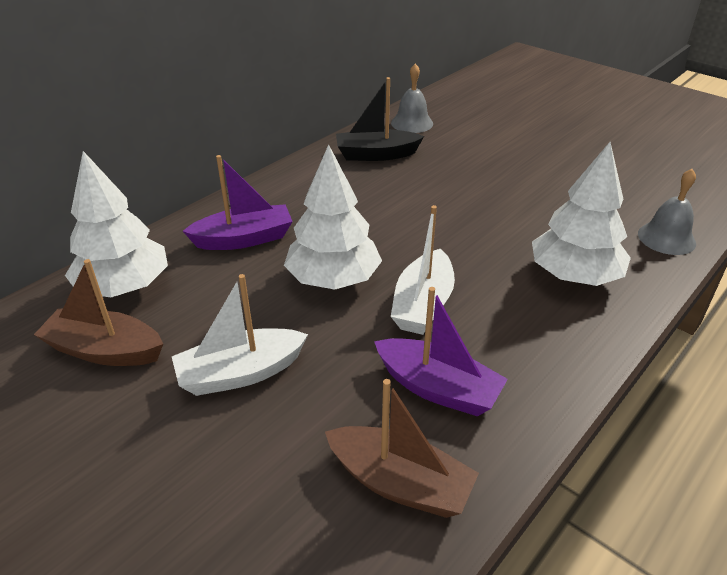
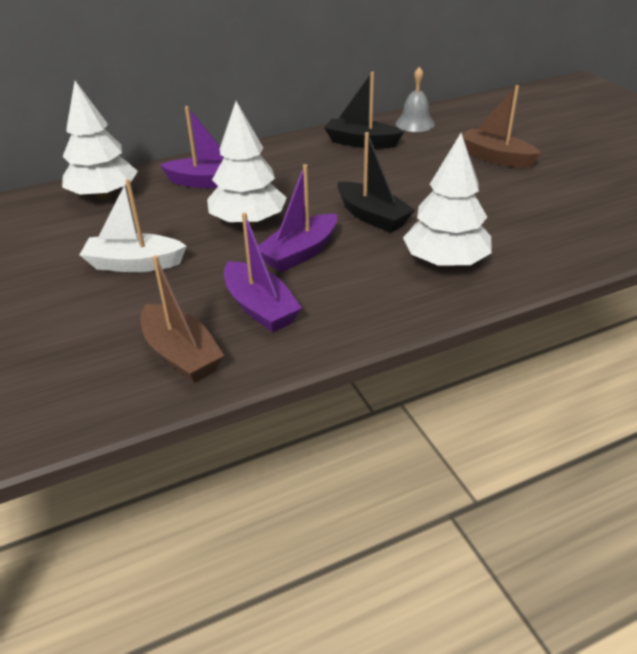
camera: 25 degrees right, 0 degrees up
brown boat [34,259,163,366] -> brown boat moved to [462,85,541,168]
white boat [391,205,455,335] -> purple boat [258,164,337,272]
grey bell [638,169,696,255] -> none
none -> black boat [337,132,415,233]

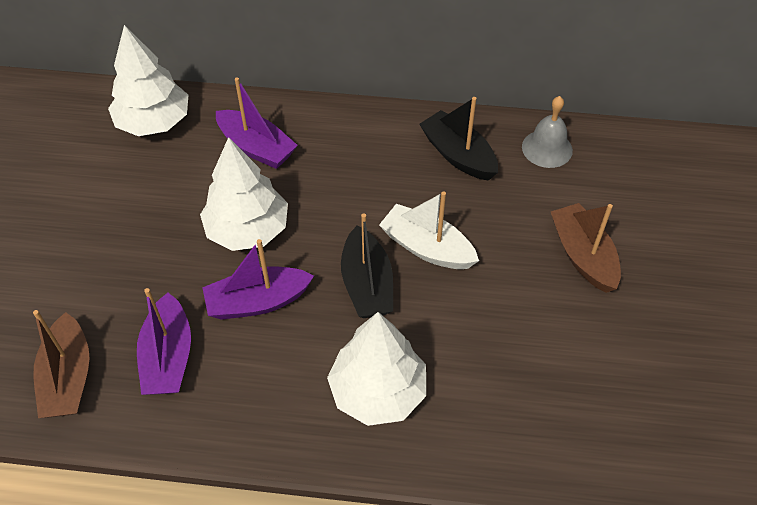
camera: 30 degrees right, 15 degrees up
white boat [80,179,187,272] -> white boat moved to [379,191,479,269]

